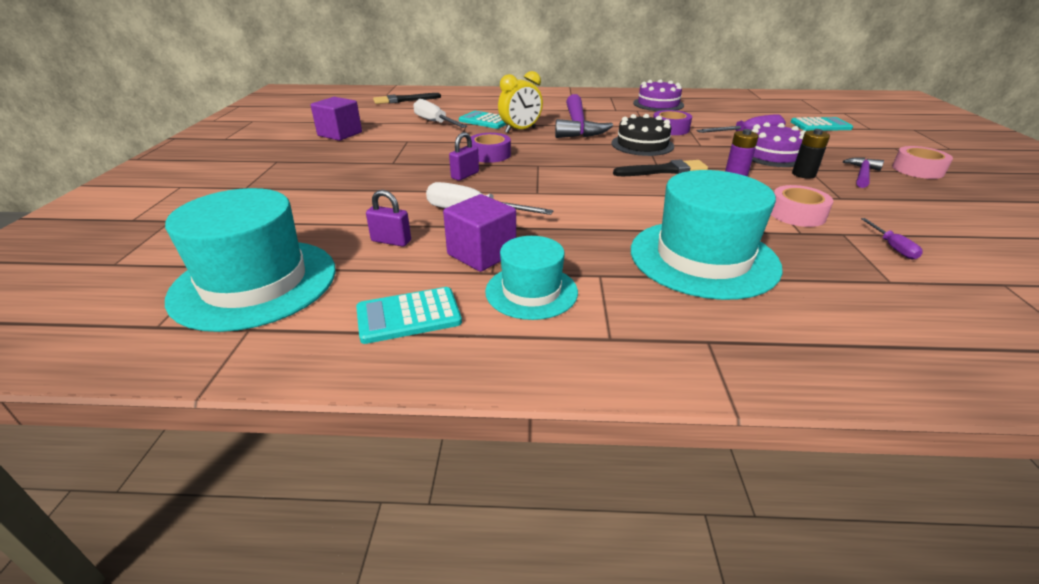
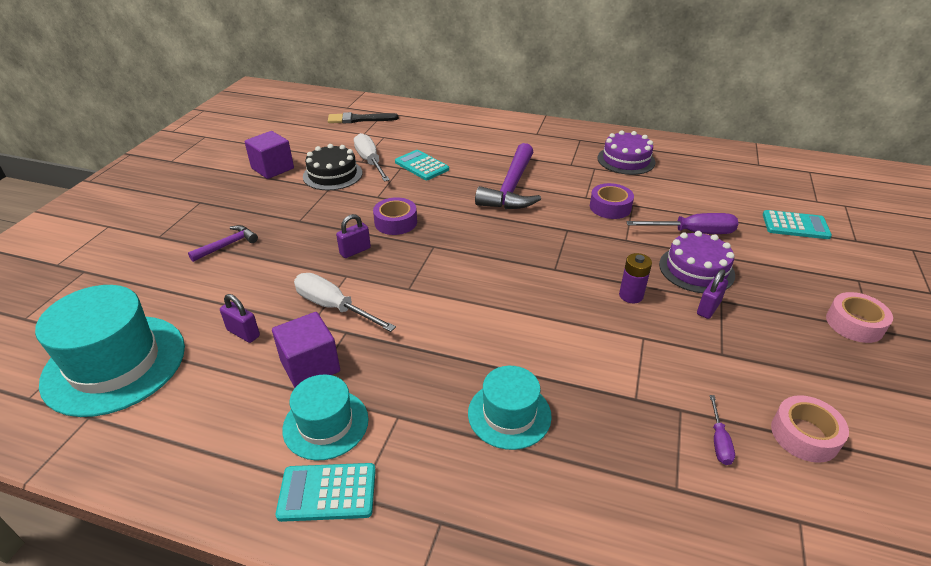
camera: 15 degrees right, 5 degrees up
turquoise calculator [356,287,462,344] -> turquoise calculator moved to [276,463,376,522]
yellow clock [498,71,543,133] -> none
black cake [612,114,674,156] -> black cake moved to [303,144,362,191]
black brush [613,160,708,176] -> none
turquoise hat [631,170,783,300] -> turquoise hat [468,366,552,450], size x0.58
pink tape [771,185,833,227] -> pink tape moved to [771,395,849,463]
black battery [792,129,830,179] -> purple padlock [697,269,728,319]
purple hammer [843,158,884,188] -> purple hammer moved to [188,225,258,262]

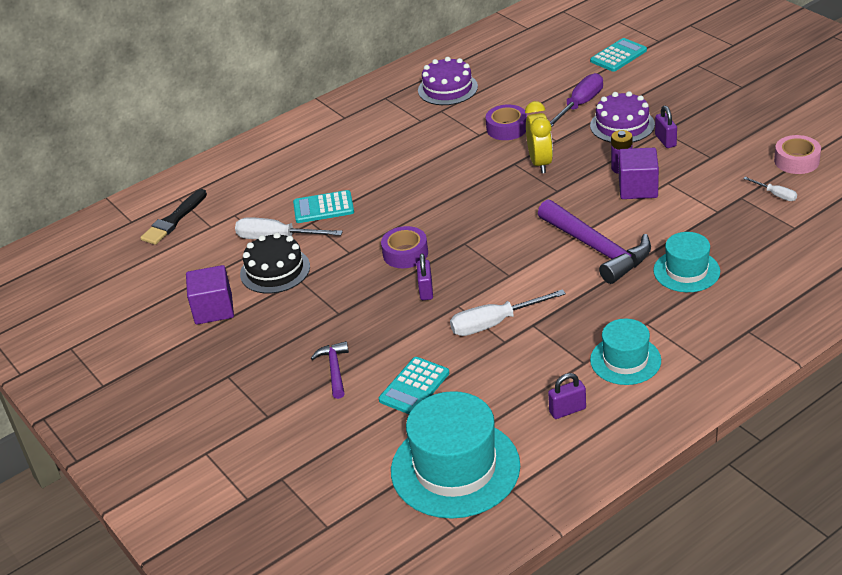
camera: 50 degrees left, 0 degrees up
purple padlock [220,294,260,343] -> purple padlock moved to [548,373,586,419]
purple cube [272,312,340,388] -> purple cube moved to [619,148,659,199]
turquoise calculator [276,463,376,522] -> turquoise calculator moved to [379,357,449,414]
purple hammer [475,143,541,209] -> purple hammer moved to [538,199,651,284]
purple screwdriver [710,395,735,465] -> white screwdriver [743,177,797,201]
pink tape [826,292,893,343] -> none
none -> yellow clock [525,101,553,173]

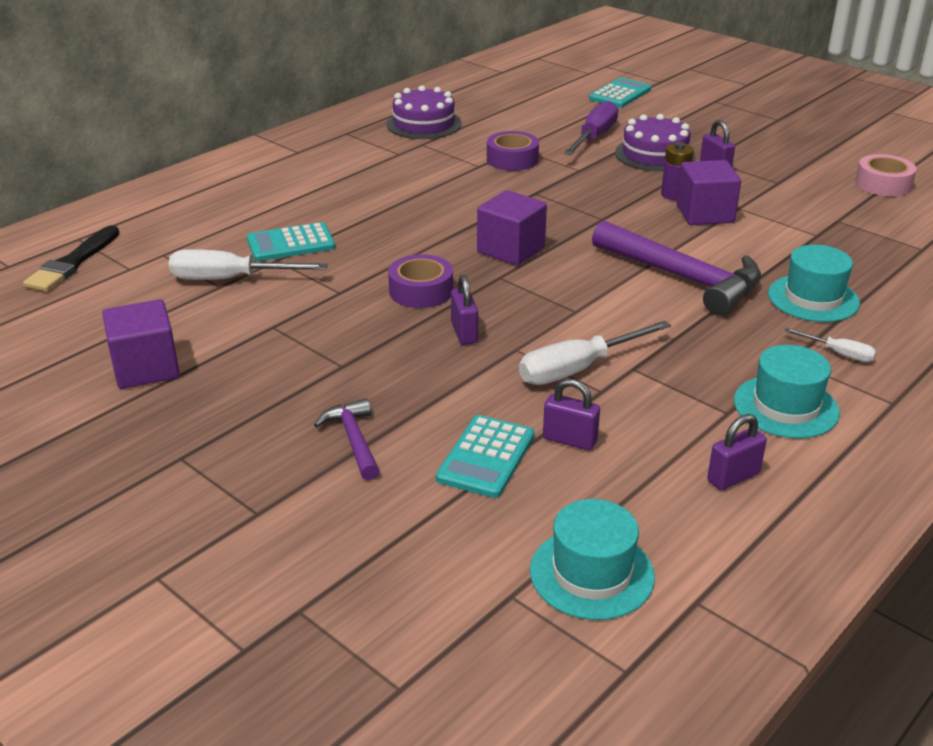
camera: 15 degrees left, 5 degrees down
black cake [240,232,310,294] -> none
turquoise hat [391,391,520,519] -> turquoise hat [530,499,655,620], size x0.58
yellow clock [525,101,553,173] -> none
white screwdriver [743,177,797,201] -> white screwdriver moved to [784,328,877,362]
none -> purple cube [477,190,547,266]
none -> purple padlock [543,379,600,450]

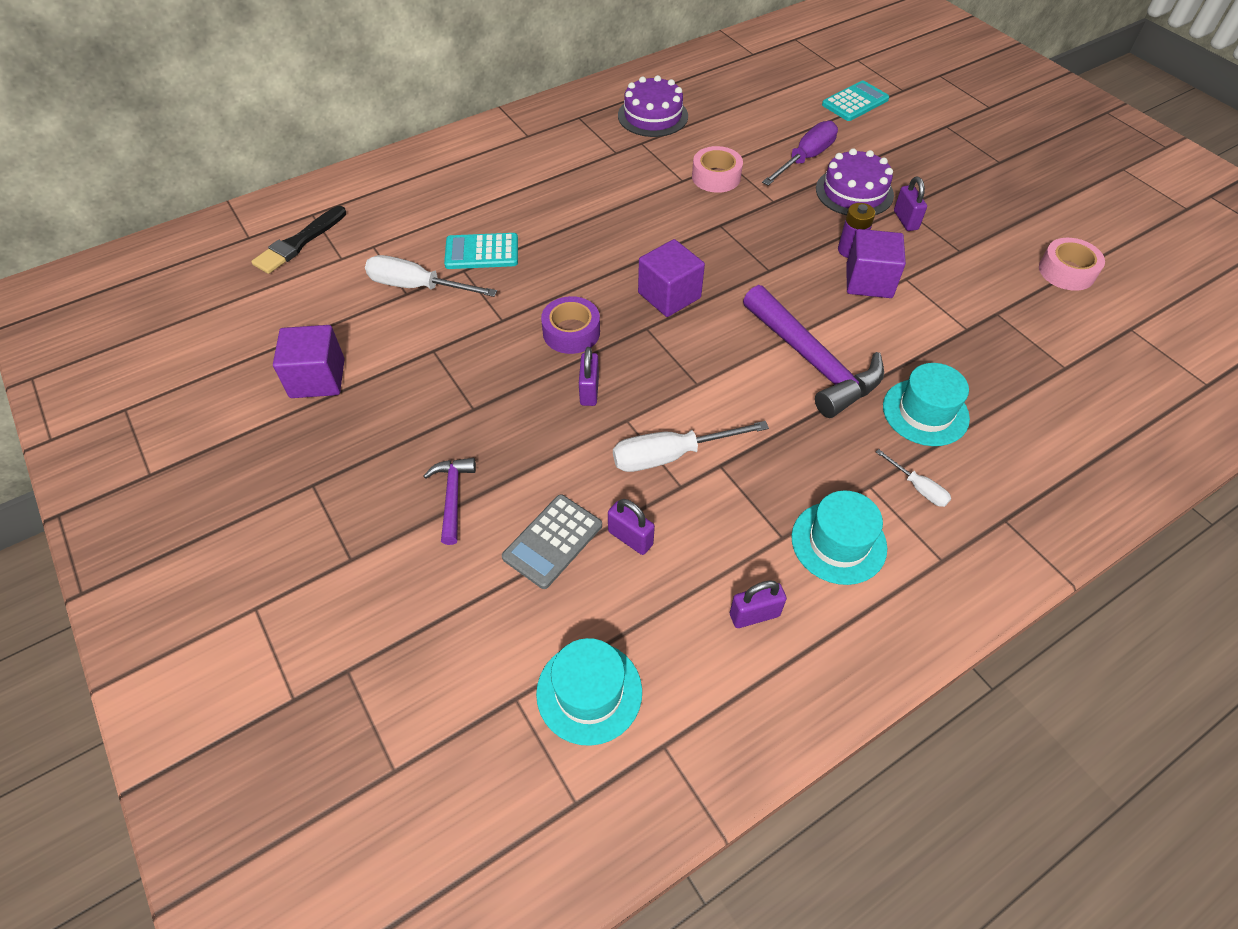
camera: 15 degrees right, 20 degrees up
turquoise calculator [436,415,535,498] -> grey calculator [502,494,602,589]
purple tape [487,131,539,171] -> pink tape [692,146,743,193]

